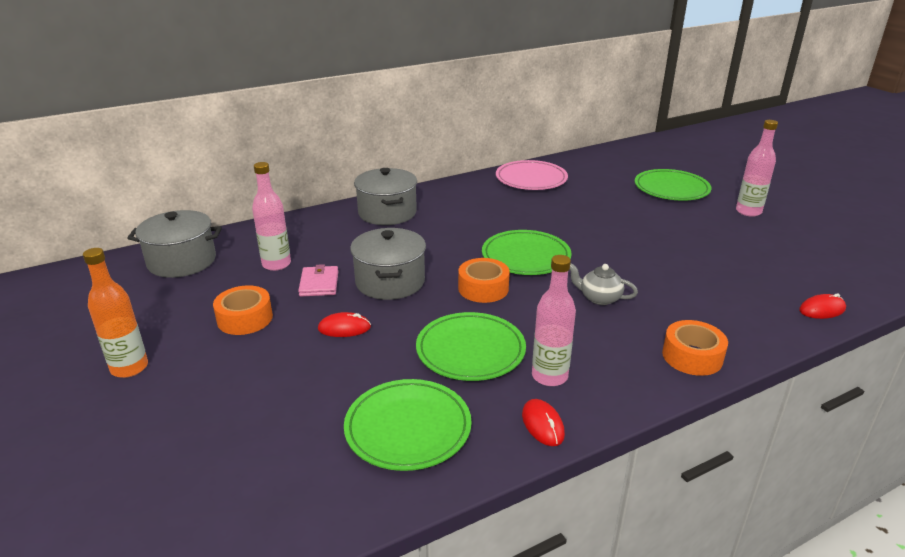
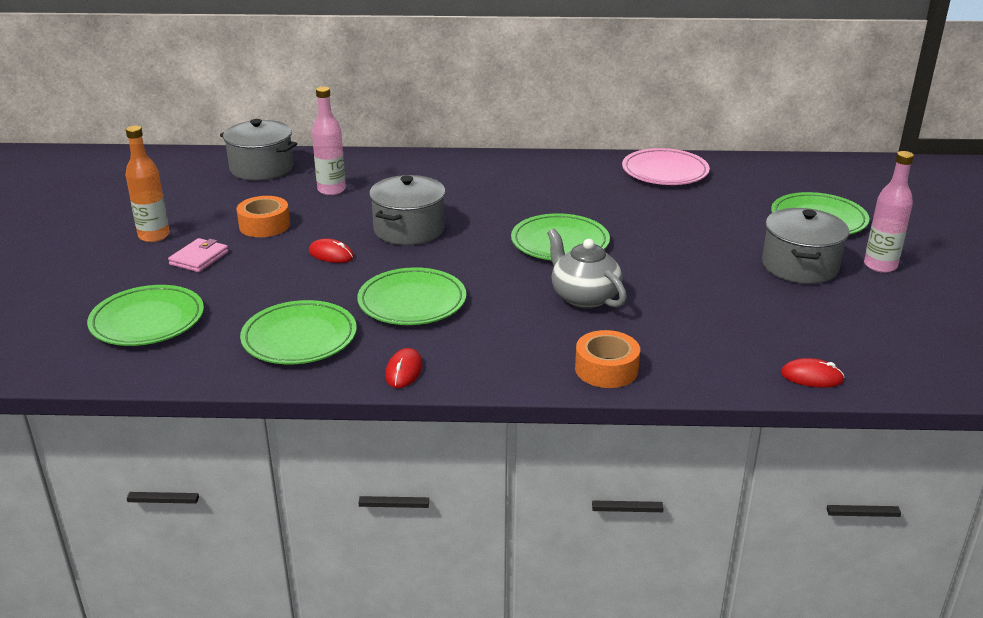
camera: 30 degrees right, 0 degrees up
pink wallet [298,264,338,297] -> pink wallet moved to [168,238,229,272]
grey pot [354,168,417,225] -> grey pot moved to [762,208,849,284]
orange tape [458,258,510,303] -> none
pink bottle [532,255,576,386] -> none
grey teapot [570,263,638,305] -> grey teapot [548,229,627,309], size x1.51
none -> green plate [87,285,204,346]

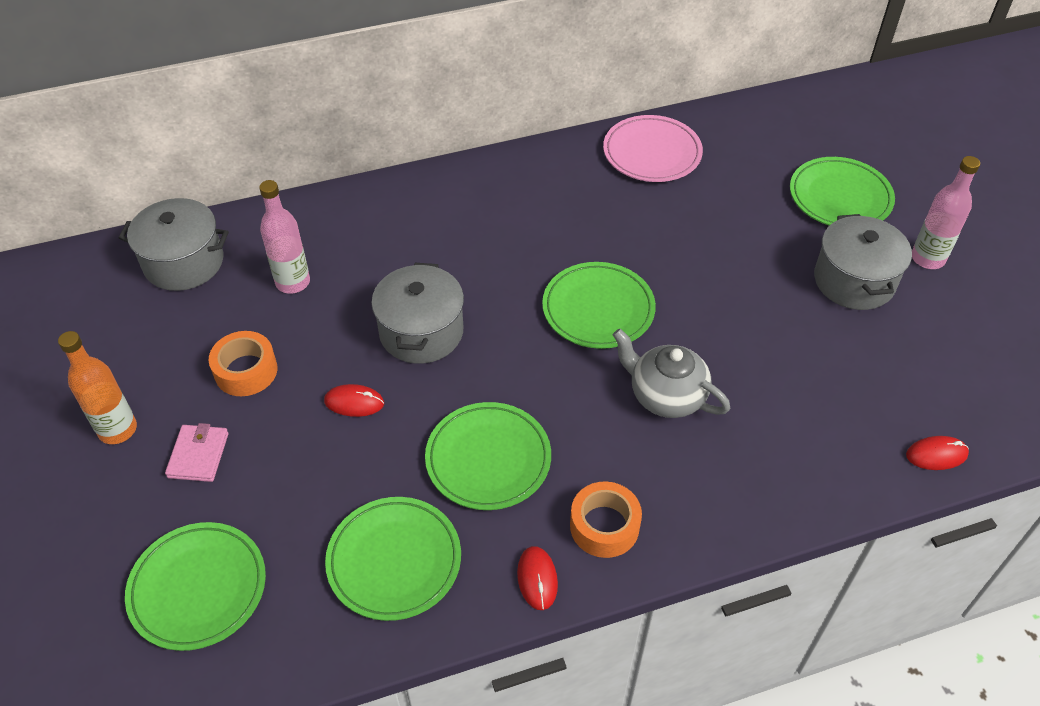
camera: 20 degrees left, 20 degrees up
orange tape [575,330,640,388] -> orange tape moved to [570,481,642,558]

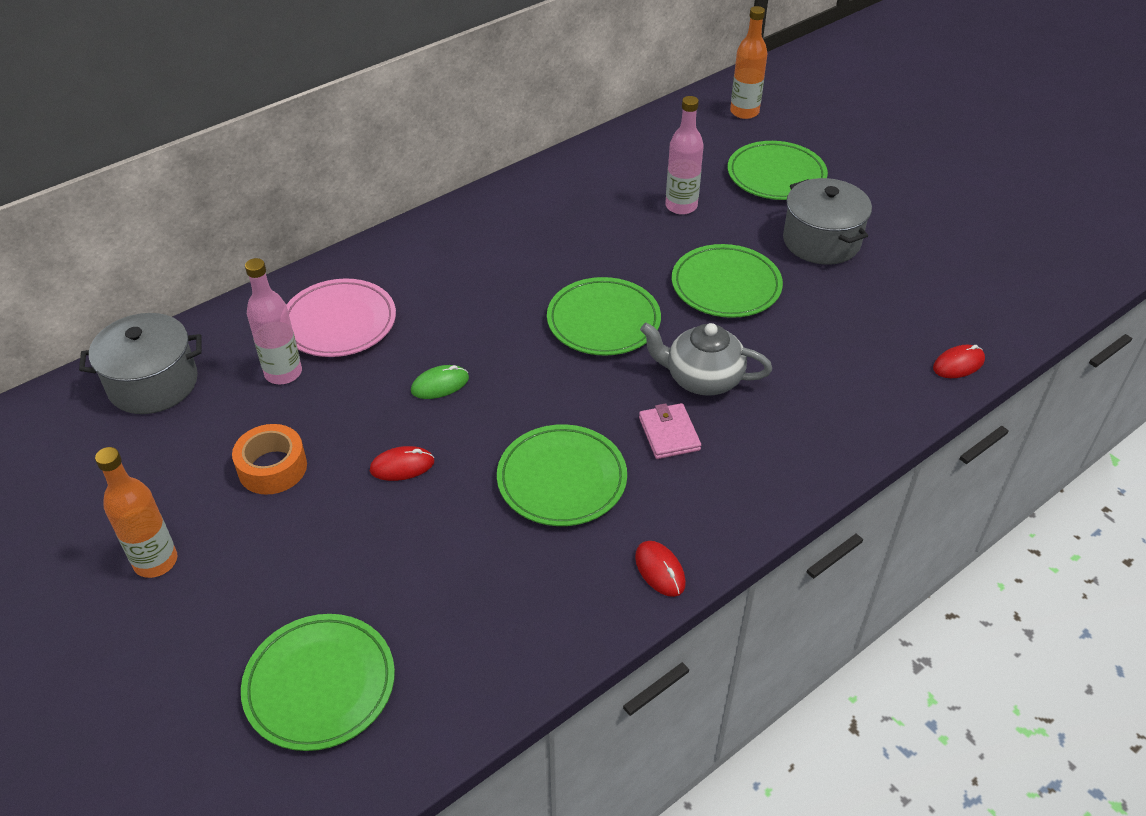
camera: 20 degrees left, 5 degrees down
pink wallet [165,423,229,482] -> pink wallet moved to [639,403,701,459]
green plate [325,497,461,621] -> green plate moved to [672,244,783,318]
grey pot [371,263,464,364] -> green mouse [411,365,469,399]
orange tape [570,481,642,558] -> none
pink plate [603,115,703,182] -> pink plate moved to [286,279,396,357]
pink bottle [912,156,980,269] -> pink bottle moved to [665,96,704,215]
none -> orange bottle [730,6,768,119]

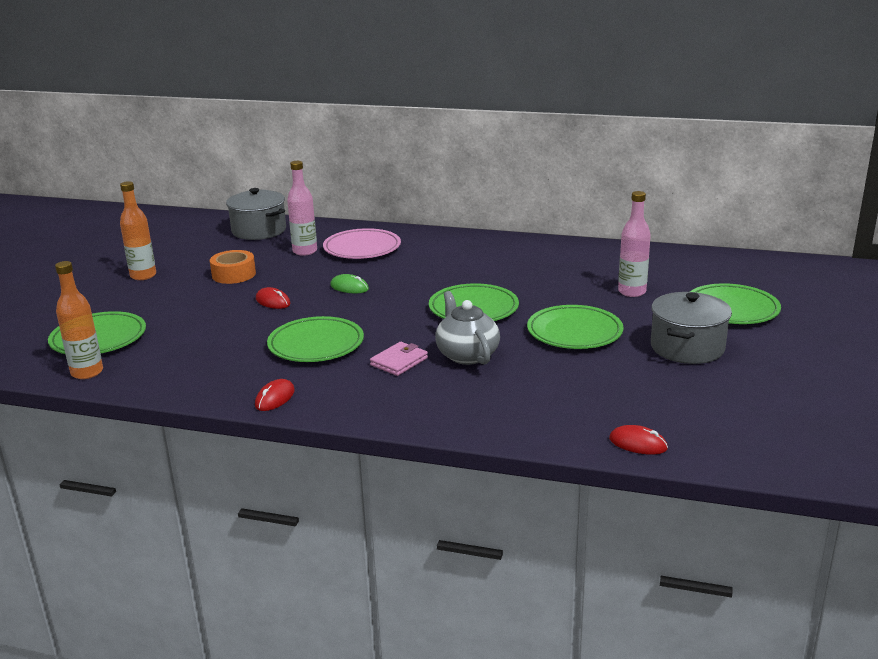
camera: 55 degrees right, 20 degrees down
orange bottle [730,6,768,119] -> orange bottle moved to [55,261,103,379]

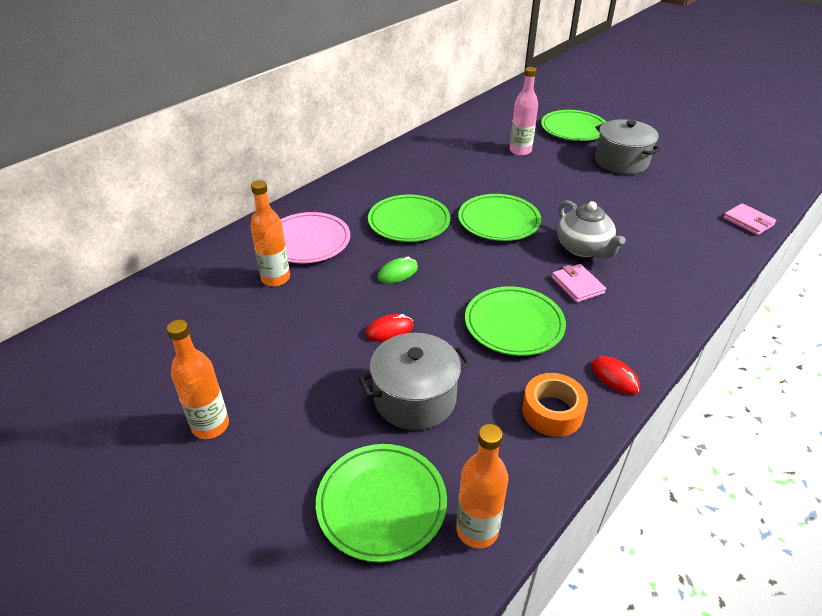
camera: 65 degrees left, 15 degrees up
orange tape [210,250,256,284] -> orange tape moved to [522,373,588,437]
grey pot [226,188,286,240] -> grey pot moved to [359,333,471,430]
pink bottle [287,161,317,256] -> orange bottle [250,180,290,286]
grey teapot [435,291,500,365] -> grey teapot turned 120 degrees counterclockwise [557,200,626,259]
green plate [527,305,624,349] -> green plate moved to [368,194,450,242]
red mouse [609,425,668,455] -> pink wallet [723,203,776,235]

